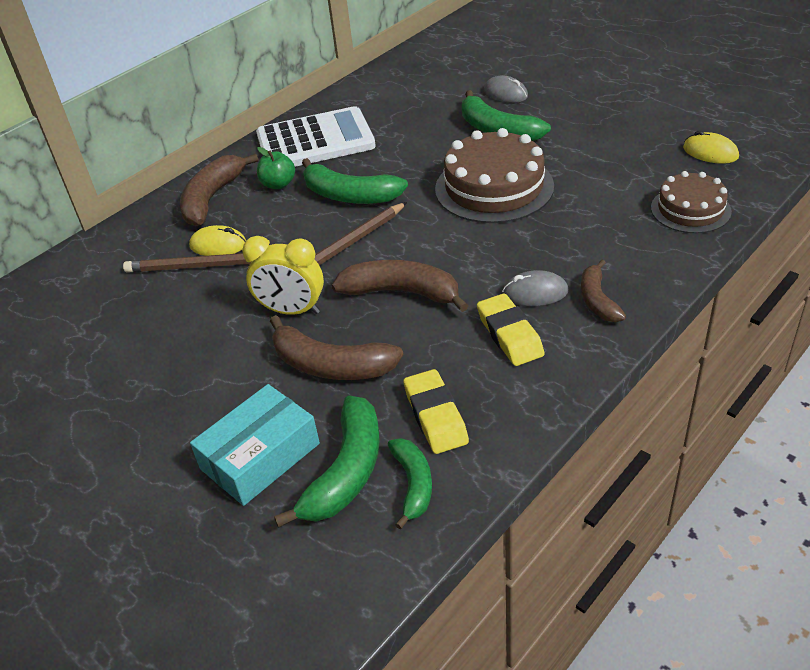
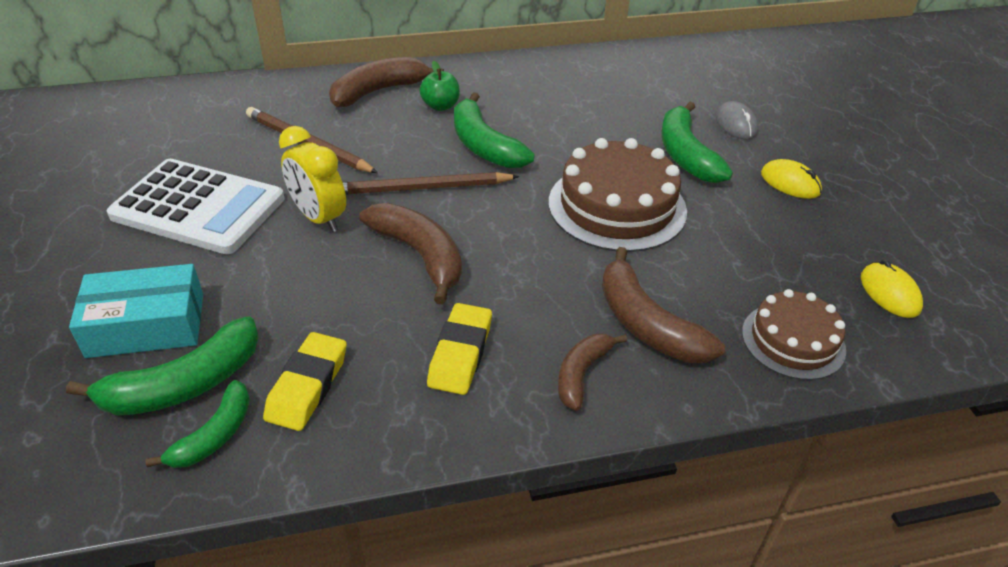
camera: 30 degrees right, 0 degrees up
yellow mouse [189,225,246,256] -> yellow mouse moved to [761,159,822,199]
white calculator [256,106,376,167] -> white calculator moved to [107,159,285,254]
brown banana [270,315,403,380] -> brown banana moved to [602,247,725,363]
grey mouse [502,270,568,306] -> none

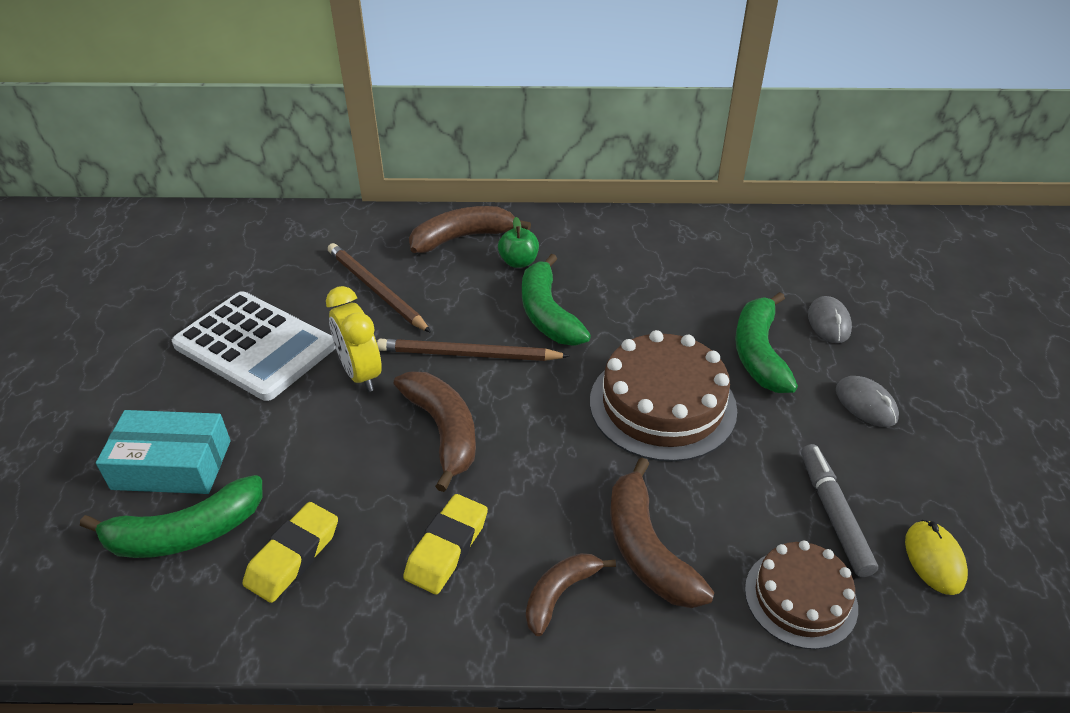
camera: 15 degrees right, 0 degrees up
green banana [146,380,250,468] -> none
yellow mouse [761,159,822,199] -> grey mouse [836,376,899,427]
none -> grey marker [801,444,878,577]

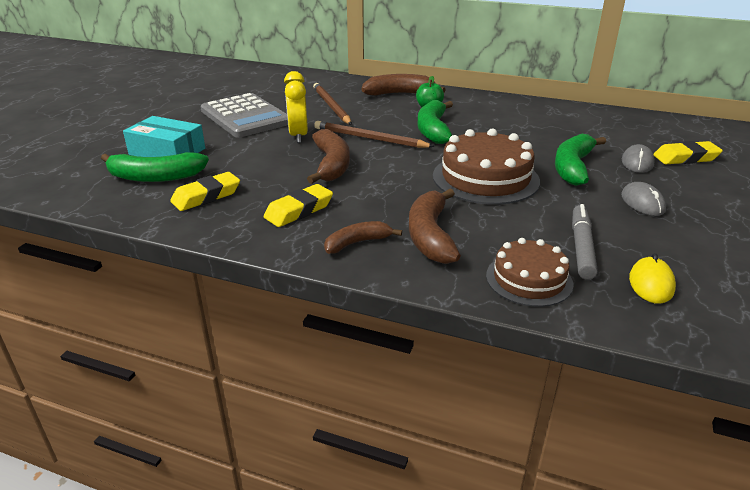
camera: 20 degrees right, 10 degrees down
white calculator [172,291,336,401] -> grey calculator [201,93,288,138]
none -> yellow eraser [653,141,723,164]

